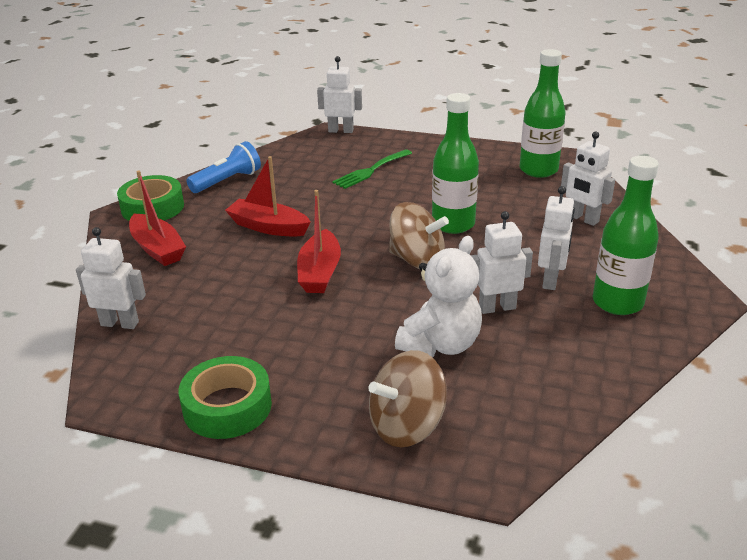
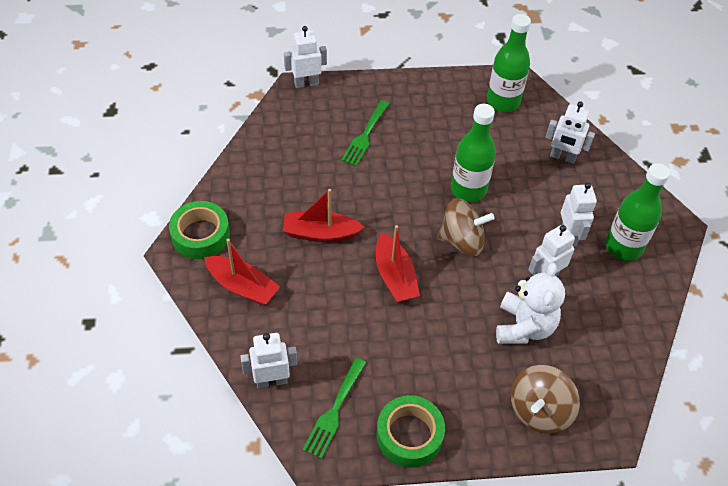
camera: 25 degrees left, 20 degrees up
blue flashlight [186,141,261,193] -> none
none -> green fork [303,358,366,459]

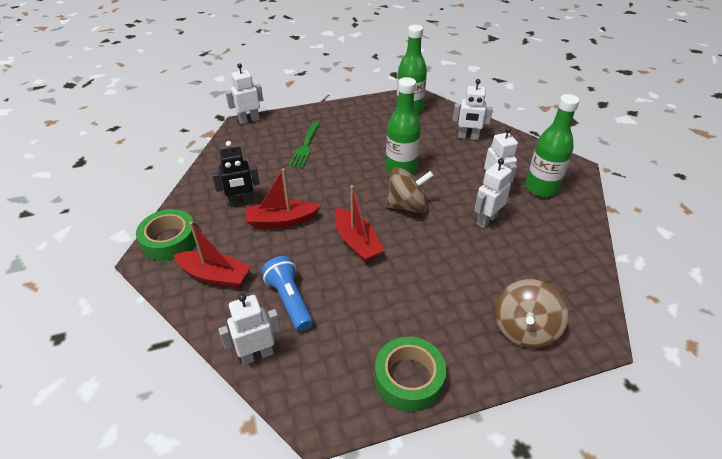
camera: 10 degrees left, 10 degrees down
green fork [303,358,366,459] -> none
white teddy bear [496,262,565,344] -> none
none -> black robot [212,141,260,207]
none -> blue flashlight [262,256,313,332]

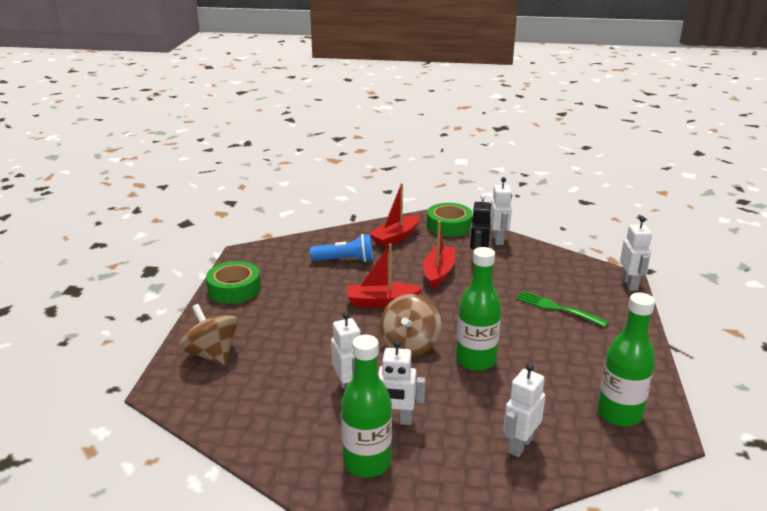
camera: 115 degrees right, 15 degrees down
white robot [218,294,281,365] -> white robot moved to [490,177,512,245]

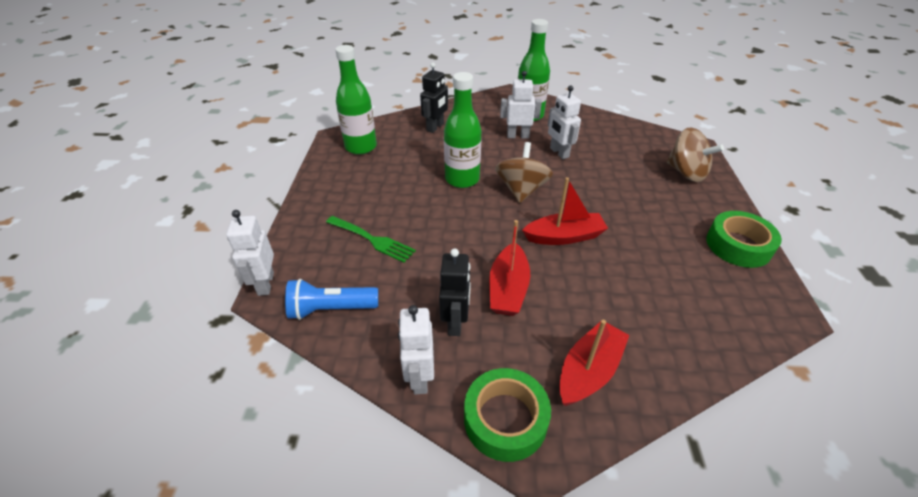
camera: 175 degrees right, 15 degrees up
blue flashlight [310,234,373,262] -> blue flashlight moved to [285,279,378,320]
white robot [503,363,546,457] -> black robot [420,62,448,133]

